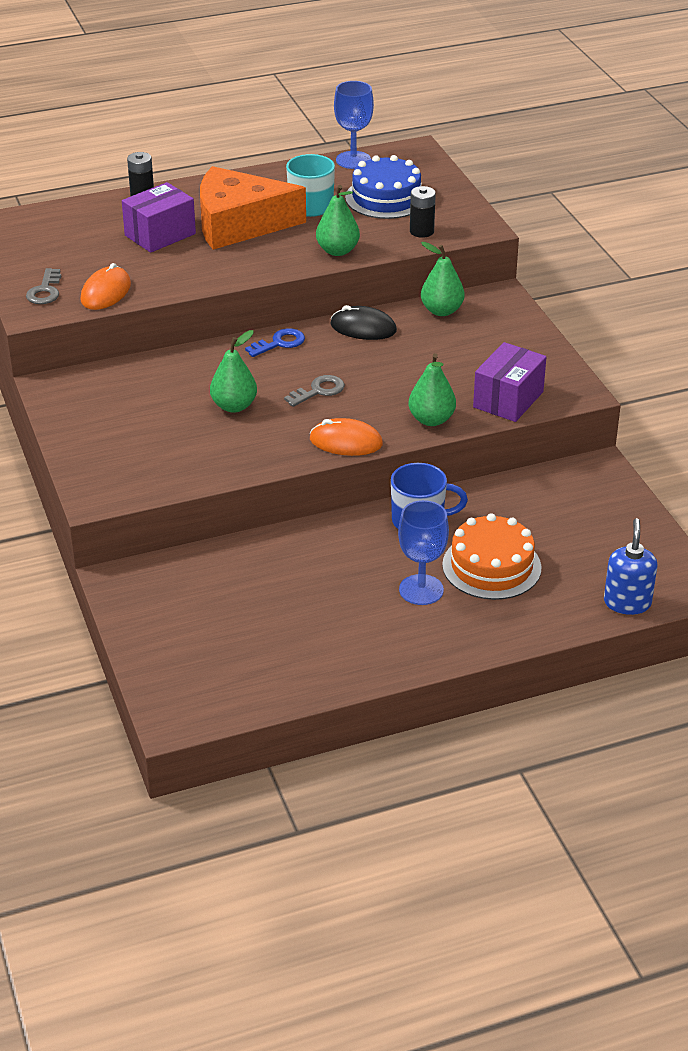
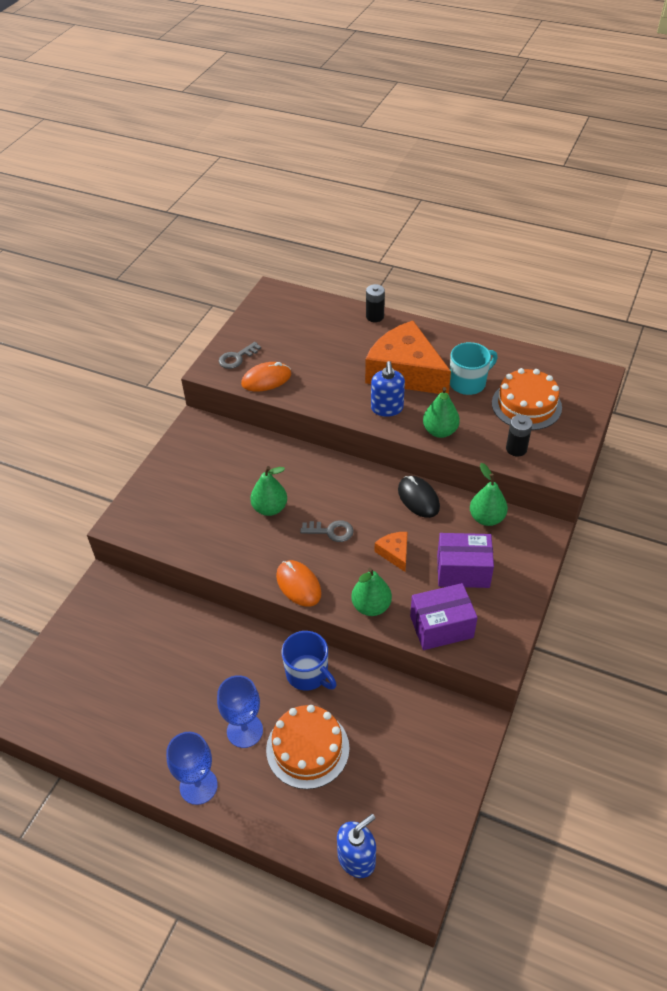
camera: 45 degrees right, 10 degrees up
purple box [122,182,196,253] -> purple box moved to [437,533,494,588]
blue key [245,328,305,357] -> none
blue goblet [334,81,374,169] -> blue goblet moved to [166,732,218,805]
blue cake [345,155,421,219] -> orange cake [492,368,562,430]
none -> blue soap dispenser [371,361,405,417]
none -> orange cheese [375,532,407,572]

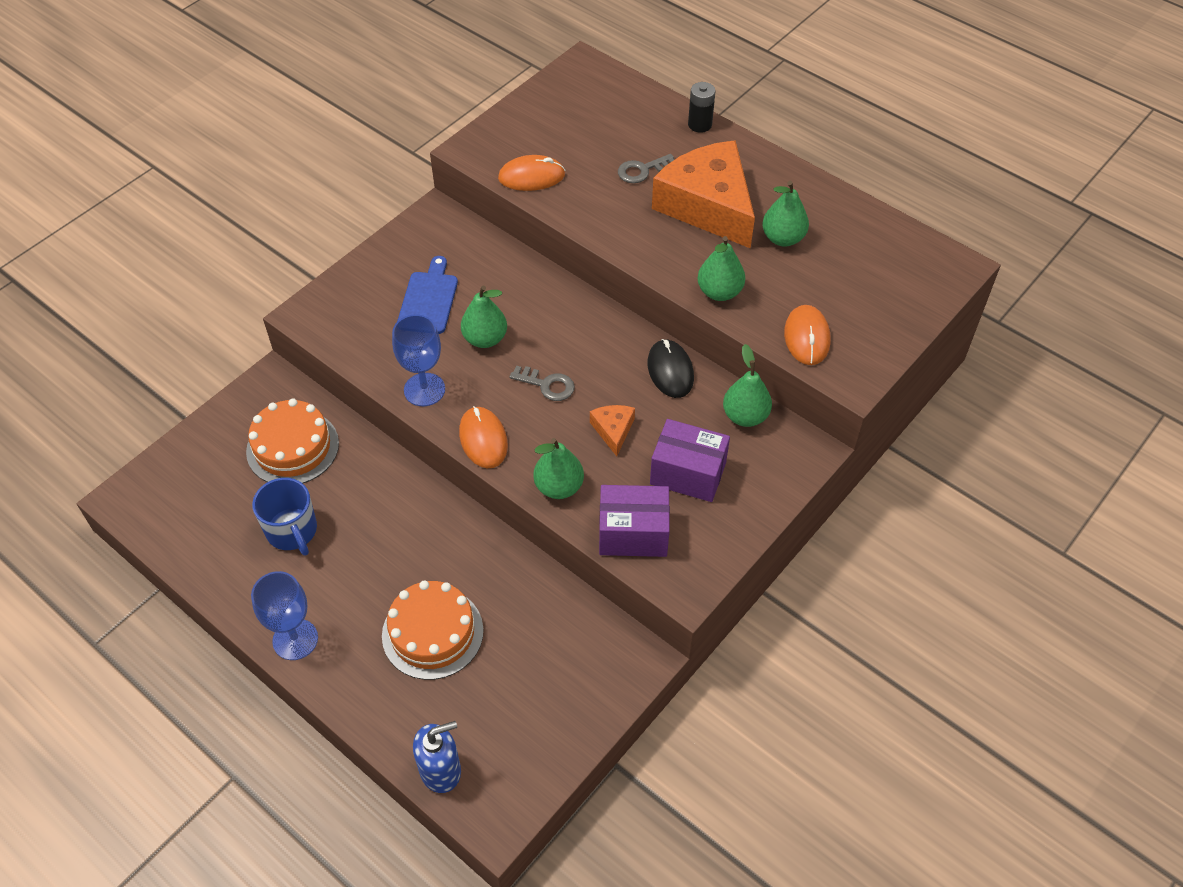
camera: 15 degrees right, 5 degrees up
blue goblet [217,675,263,748] -> blue goblet moved to [392,314,445,406]
grey key [219,342,261,369] -> grey key moved to [618,154,675,183]
blue mug [282,631,337,691] -> blue mug moved to [252,478,317,556]
blue soap dispenser [371,361,405,417] -> none
turquoise mug [450,342,498,395] -> green pear [762,181,809,247]
orange cake [492,368,562,430] -> orange cake moved to [246,398,339,483]
black battery [506,415,533,456] -> orange mouse [784,305,831,365]
none -> blue cutting board [397,256,458,334]

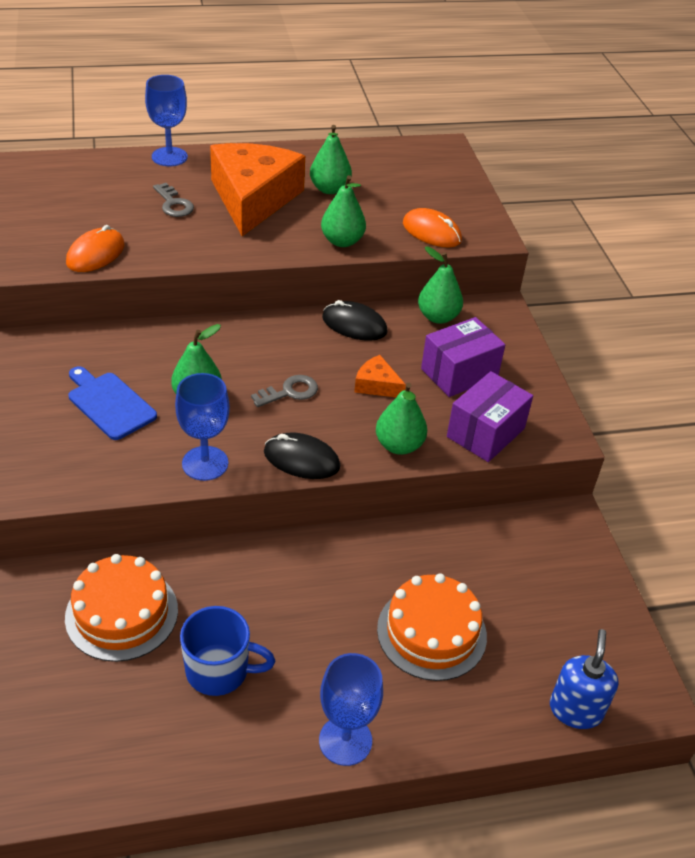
camera: 55 degrees left, 10 degrees down
orange mouse [459,406,508,468] -> black mouse [264,433,340,479]
grey key [618,154,675,183] -> grey key turned 45 degrees counterclockwise [153,183,194,217]
orange cheese [652,140,755,248] -> orange cheese turned 90 degrees clockwise [210,143,305,236]
black battery [688,82,716,133] -> blue goblet [145,75,188,166]

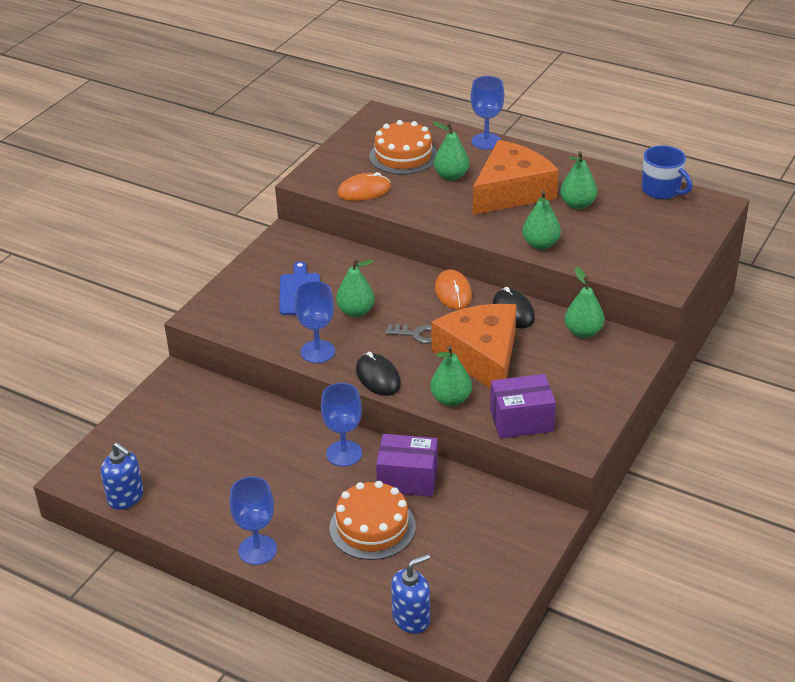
camera: 45 degrees right, 5 degrees down
orange cake [65,554,178,662] -> orange cake moved to [369,120,437,175]
grey key [153,183,194,217] -> green pear [432,121,469,181]
blue mug [180,606,275,696] -> blue mug moved to [642,145,692,199]
orange cheese [354,355,406,397] -> orange cheese [432,304,517,388], size x2.38
orange mouse [403,208,462,248] -> orange mouse moved to [435,270,472,309]
purple box [421,317,505,397] -> purple box moved to [376,434,438,497]
none -> blue soap dispenser [101,442,143,510]
none -> blue goblet [321,383,362,467]

